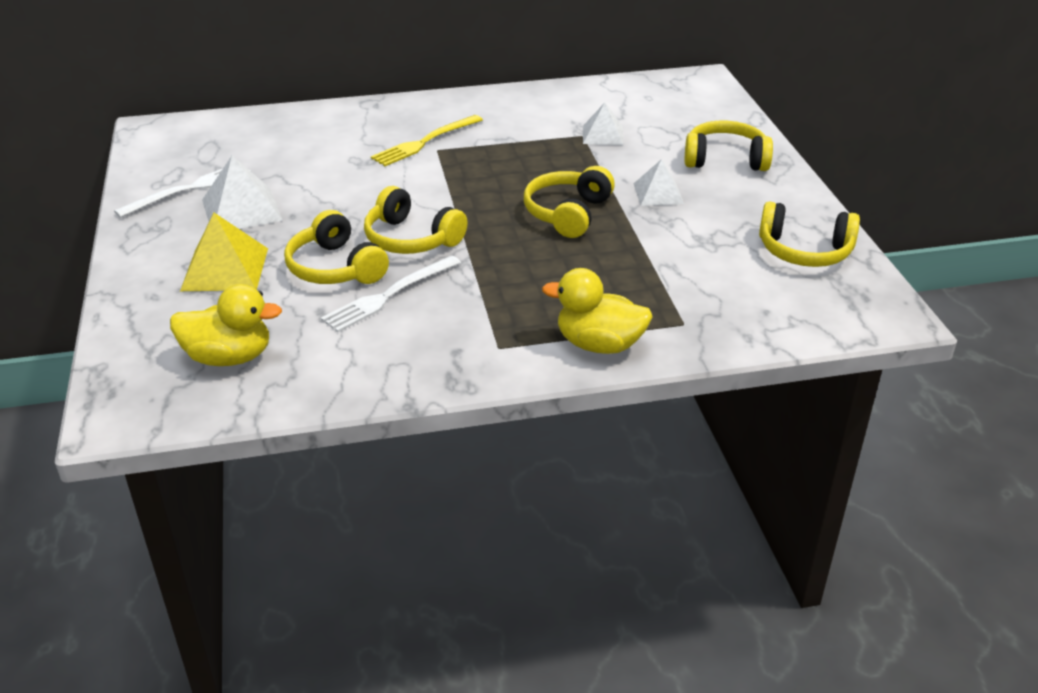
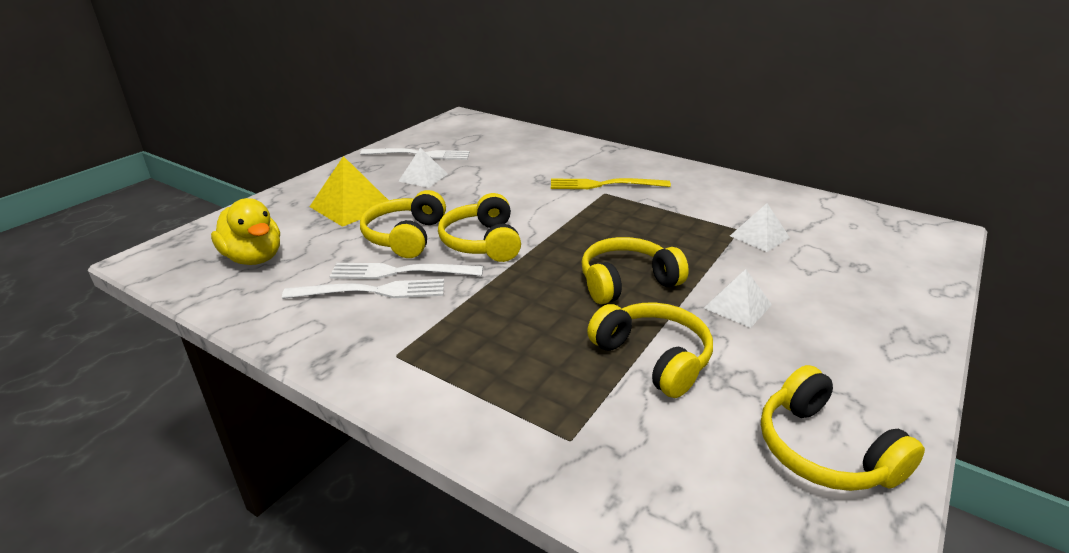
camera: 45 degrees right, 5 degrees down
white pyramid [202,156,283,229] -> white pyramid [398,148,447,188], size x0.65
yellow duck [542,268,653,354] -> none
yellow headphones [685,121,773,171] -> yellow headphones moved to [587,303,713,398]
none -> white fork [282,279,444,299]

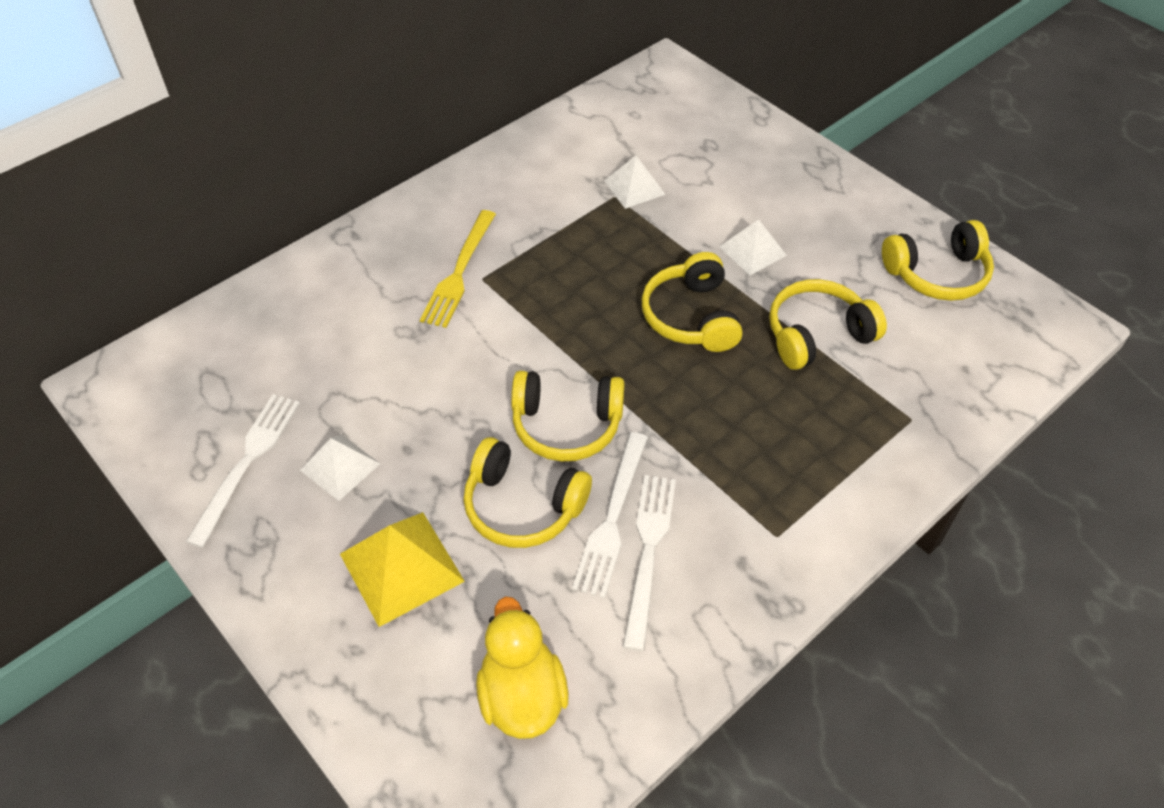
camera: 75 degrees left, 20 degrees up
yellow duck [211,198,280,265] -> yellow duck turned 75 degrees counterclockwise [476,597,569,739]

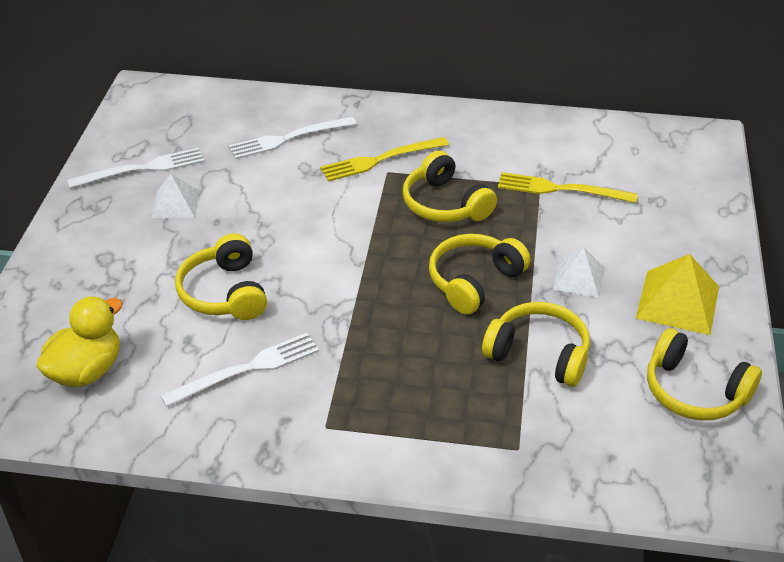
camera: 50 degrees right, 10 degrees down
yellow pyramid [340,512,465,627] -> yellow pyramid moved to [636,254,719,335]
yellow headphones [511,371,625,462] -> yellow headphones moved to [403,151,497,222]
white fork [572,432,648,598] -> white fork moved to [229,117,356,159]
white pyramid [604,156,666,209] -> yellow fork [498,172,638,203]

